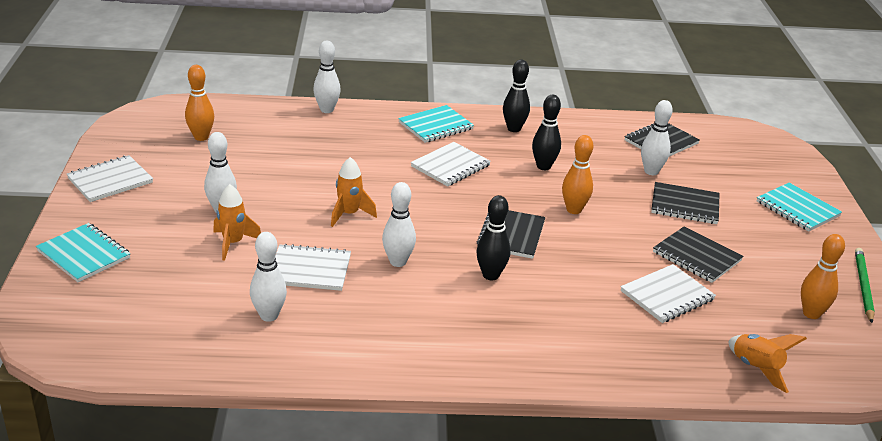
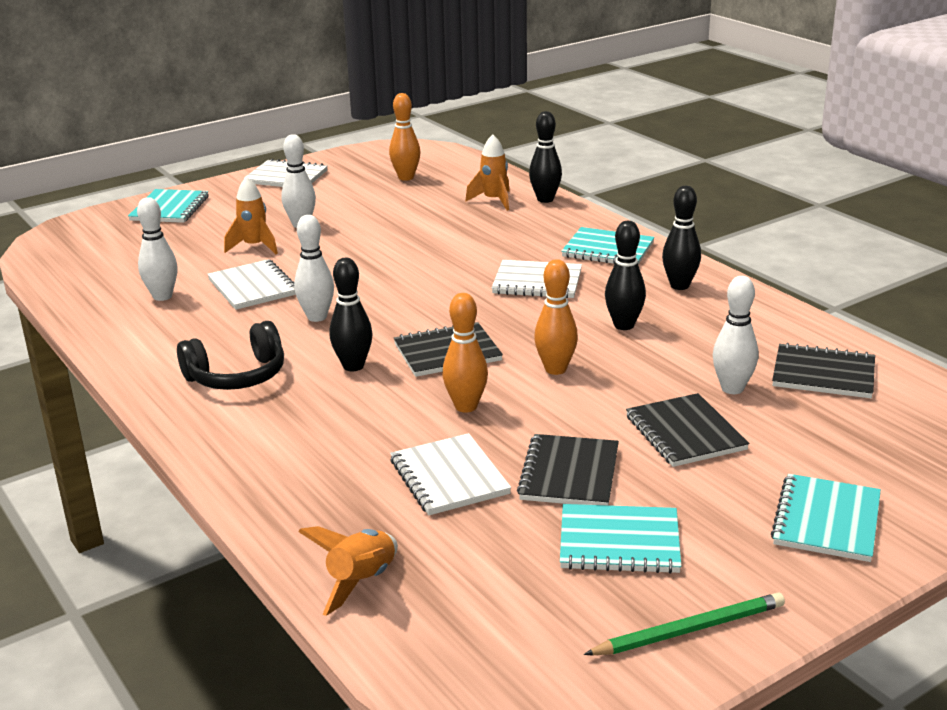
camera: 60 degrees right, 5 degrees down
white bowling pin [313,41,341,113] -> black bowling pin [529,111,562,203]
orange rocket [331,157,377,227] -> orange rocket moved to [465,134,510,211]
white notebook [621,264,716,323] -> white notebook turned 45 degrees clockwise [390,433,511,515]
orange bowling pin [801,234,845,319] -> orange bowling pin moved to [442,293,488,412]
none -> black headphones [177,321,284,390]
none -> turquoise notebook [560,504,681,574]

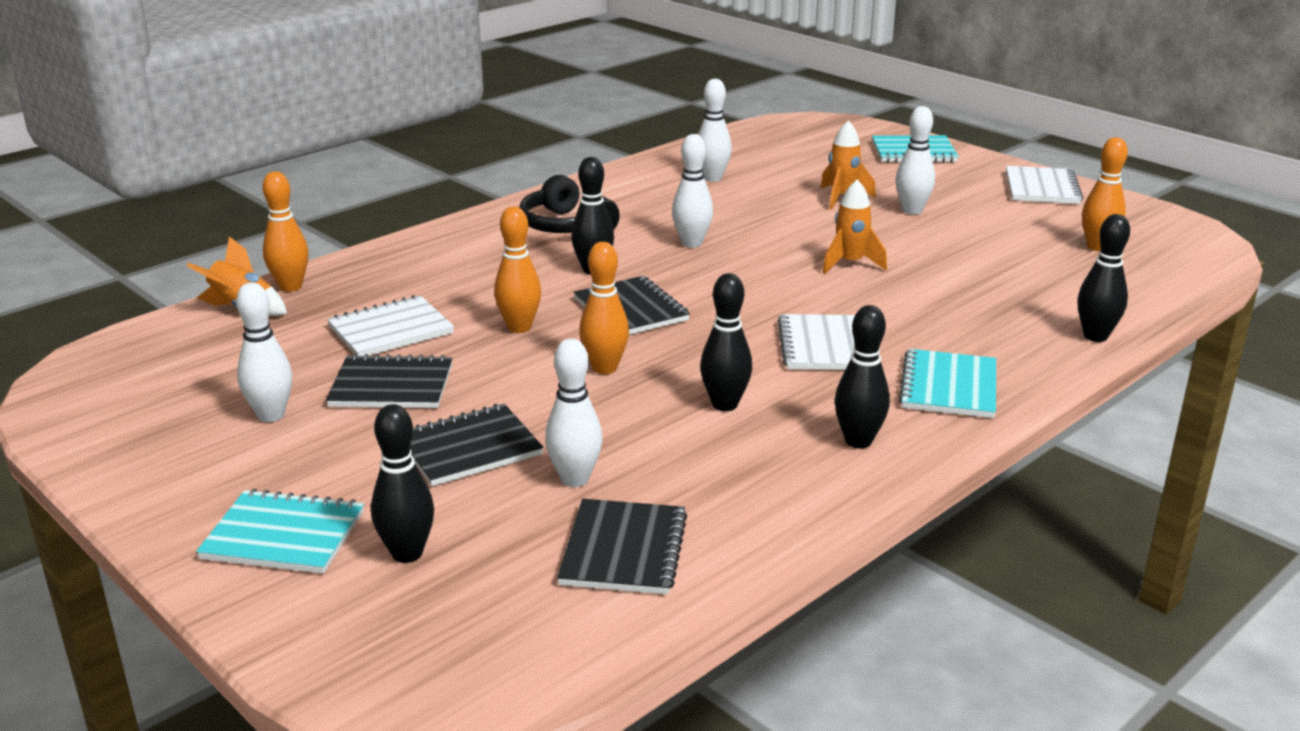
camera: 80 degrees right, 0 degrees up
white notebook [207,259,296,310] -> none
orange rocket [465,134,510,211] -> orange rocket moved to [822,179,887,274]
turquoise notebook [560,504,681,574] -> white bowling pin [236,283,292,422]
green pencil [584,592,785,655] -> none
none -> orange bowling pin [263,171,309,292]
none -> black bowling pin [371,404,434,563]

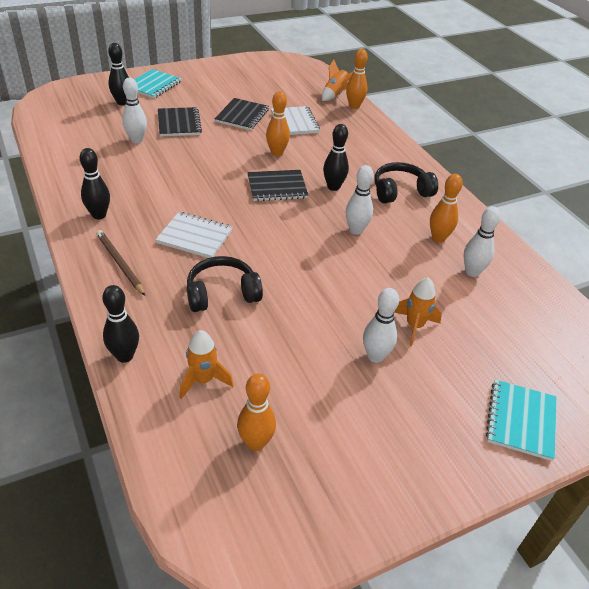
camera: 105 degrees right, 15 degrees up
white bowling pin [236,283,292,422] -> none
black notebook [557,499,688,594] -> none
orange bowling pin [579,242,629,374] -> orange bowling pin moved to [430,174,463,243]
black bowling pin [700,273,752,411] -> none
orange rocket [822,179,887,274] -> orange rocket moved to [179,330,234,399]
turquoise notebook [899,349,996,418] -> brown pencil [96,230,145,296]
white notebook [1006,166,1083,204] -> none
none -> black headphones [187,256,263,312]

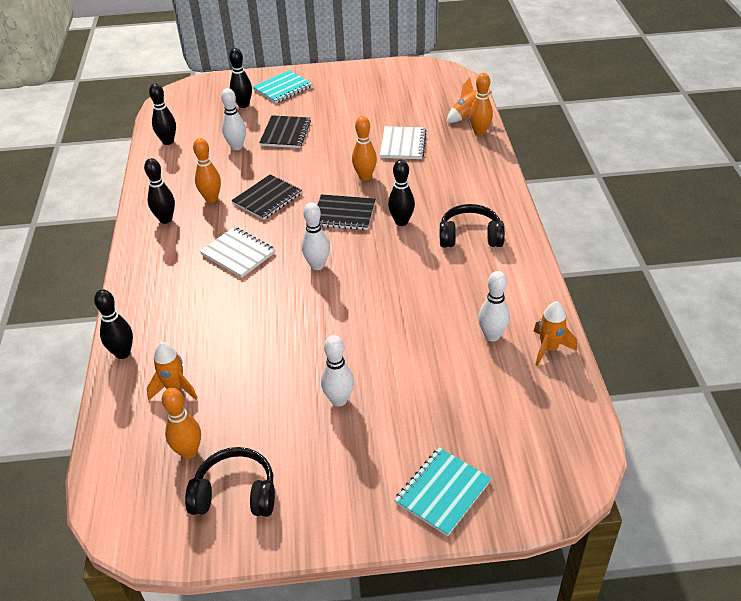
camera: 25 degrees right, 0 degrees up
brown pencil [96,230,145,296] -> none
black headphones [187,256,263,312] -> black headphones moved to [185,447,275,517]
black notebook [215,98,269,130] -> black notebook moved to [231,174,302,220]
white bowling pin [346,165,374,235] -> white bowling pin moved to [302,203,330,270]
orange rocket [394,278,442,347] -> orange rocket moved to [533,301,577,366]
orange bowling pin [430,174,463,243] -> orange bowling pin moved to [193,138,221,203]
none -> black bowling pin [149,83,176,145]

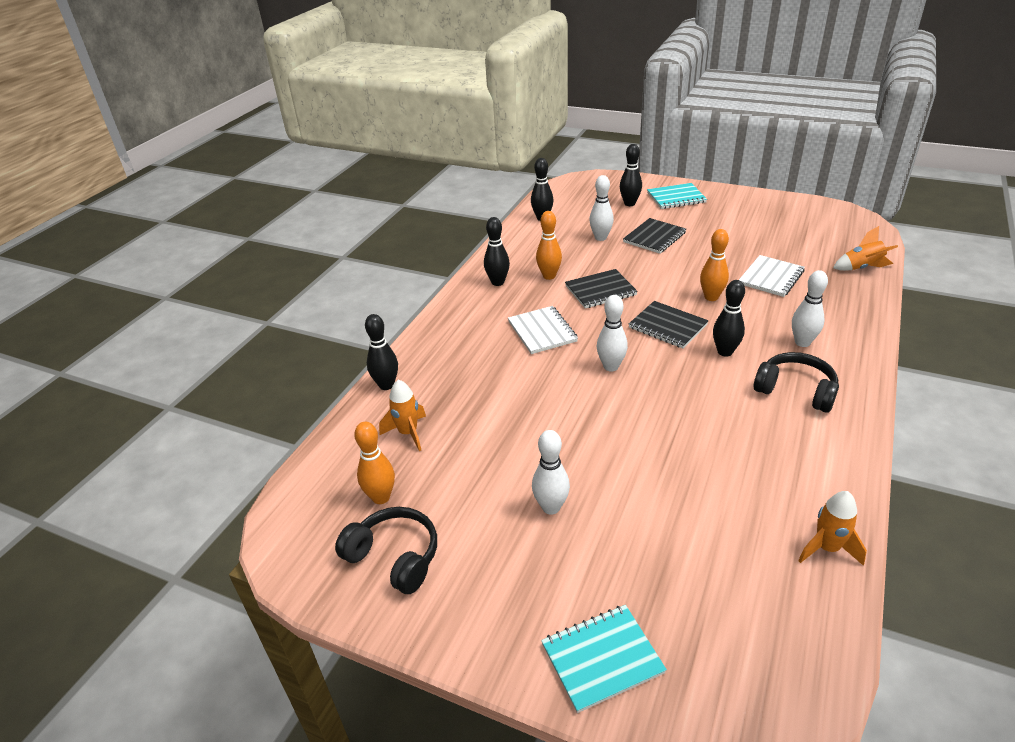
camera: 30 degrees right, 5 degrees down
orange bowling pin [469,73,493,135] -> none
white bowling pin [478,271,510,342] -> white bowling pin moved to [792,270,828,347]

